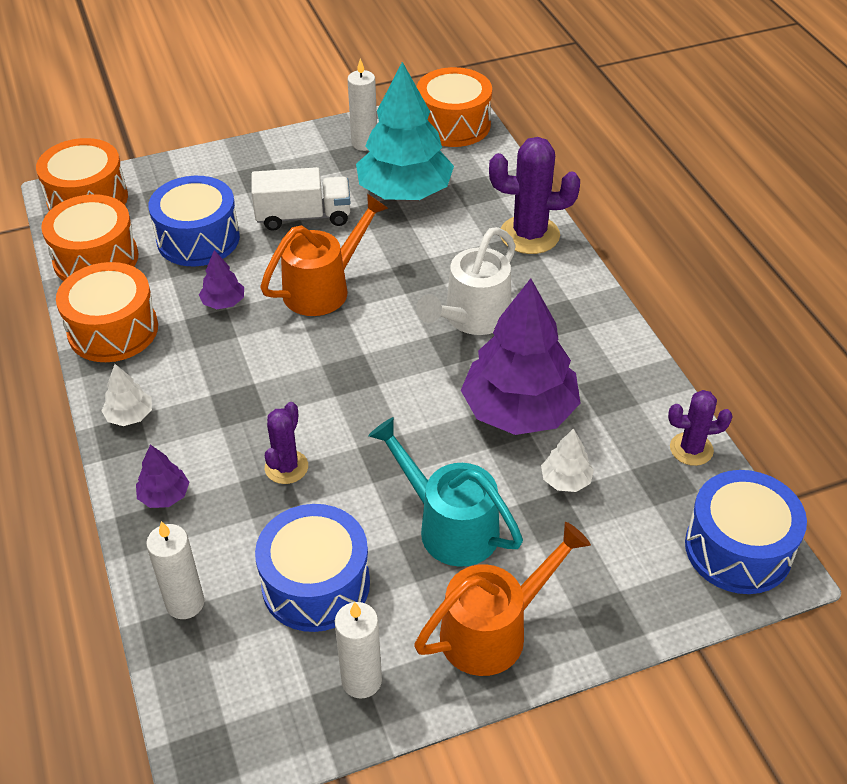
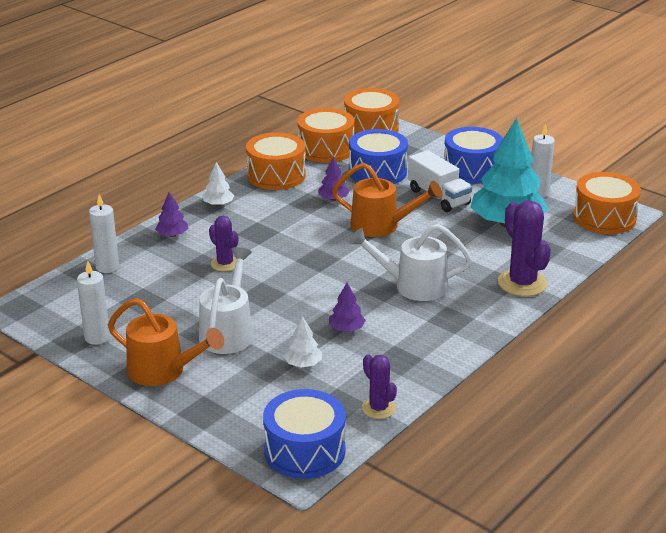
camera: 60 degrees right, 15 degrees down
blue drum [255,504,370,632] -> blue drum moved to [444,127,503,184]
purple cactus [265,402,308,484] -> purple cactus turned 60 degrees clockwise [209,216,238,272]
turquoise watering can [368,417,523,567] -> white watering can [199,247,253,354]
purple tree [461,278,581,435] -> purple tree [329,283,366,332], size x0.43

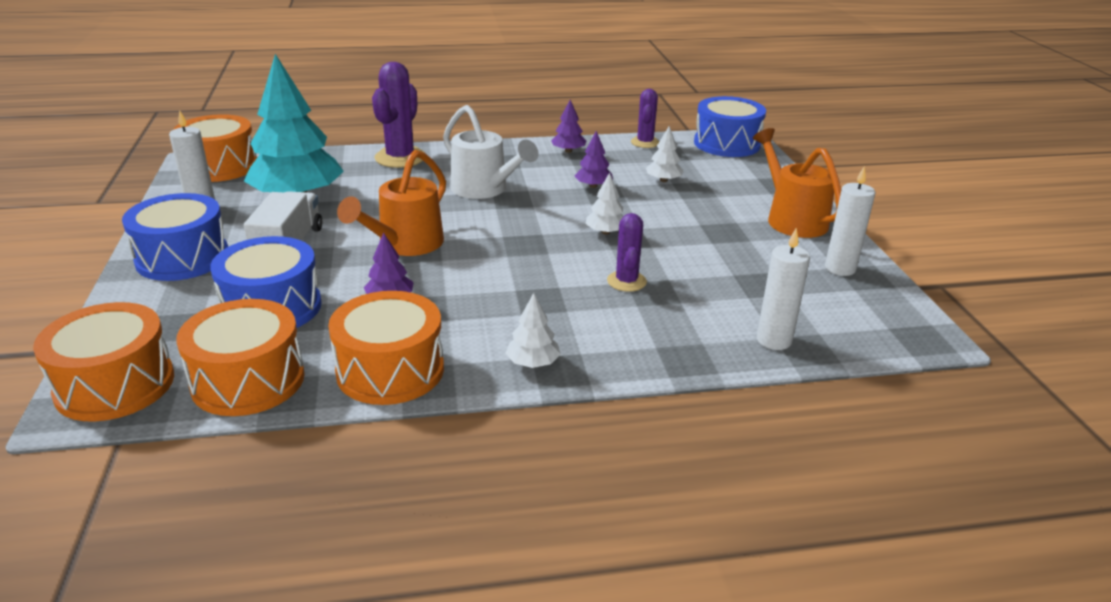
camera: 140 degrees left, 0 degrees up
purple tree [155,192,188,237] -> purple tree moved to [551,100,586,153]
white watering can [199,247,253,354] -> none
orange watering can [332,163,443,237] -> orange watering can turned 120 degrees counterclockwise [337,150,446,256]
none -> white tree [586,172,623,235]

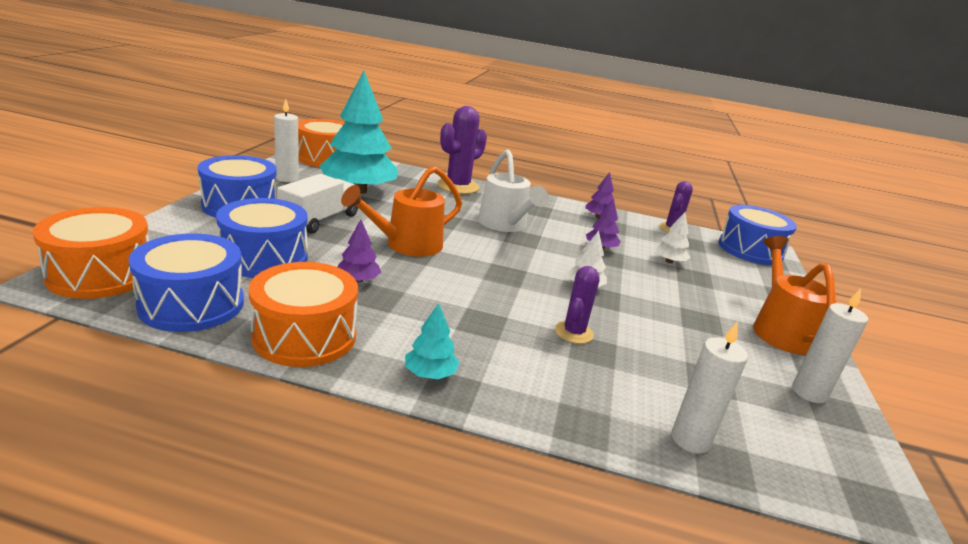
camera: 20 degrees right, 5 degrees down
orange drum [176,299,305,416] -> blue drum [129,233,244,332]
white tree [506,293,561,368] -> turquoise tree [405,303,460,379]

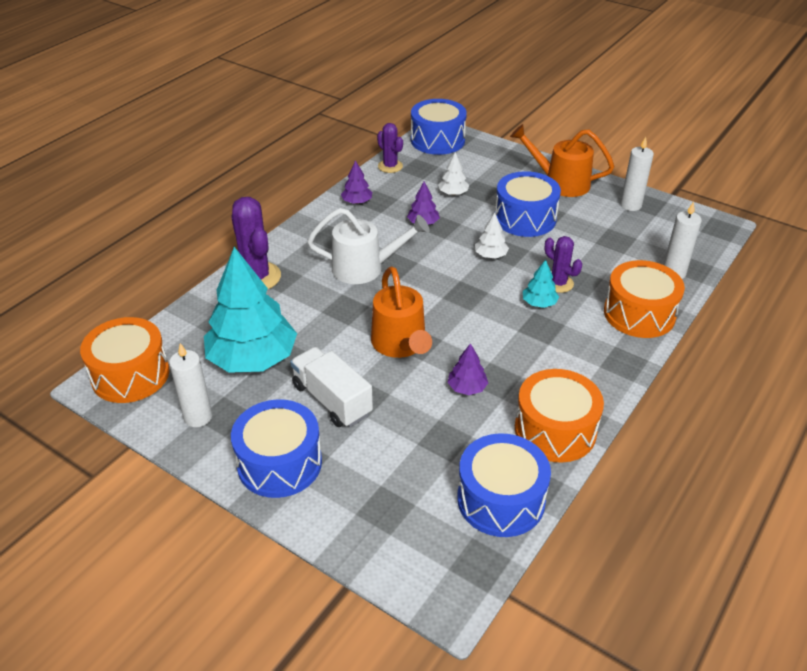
camera: 65 degrees left, 15 degrees up
orange drum [33,207,149,299] -> orange drum moved to [604,260,685,338]
blue drum [216,198,308,278] -> blue drum moved to [495,171,561,237]
turquoise tree [405,303,460,379] -> turquoise tree moved to [523,259,559,308]

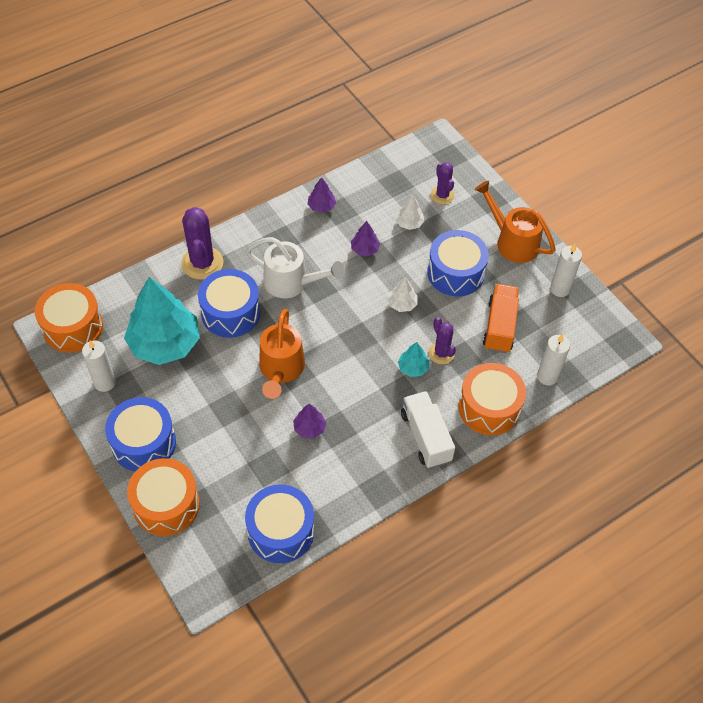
camera: 20 degrees right, 15 degrees up
white truck [290,347,373,427] -> white truck moved to [401,391,455,468]
purple cactus [377,123,403,173] -> purple cactus moved to [431,162,454,205]
blue drum [411,99,467,155] -> blue drum moved to [198,269,260,338]
orange drum [515,369,604,463] -> orange drum moved to [127,458,200,536]
none -> orange truck [483,284,519,353]

